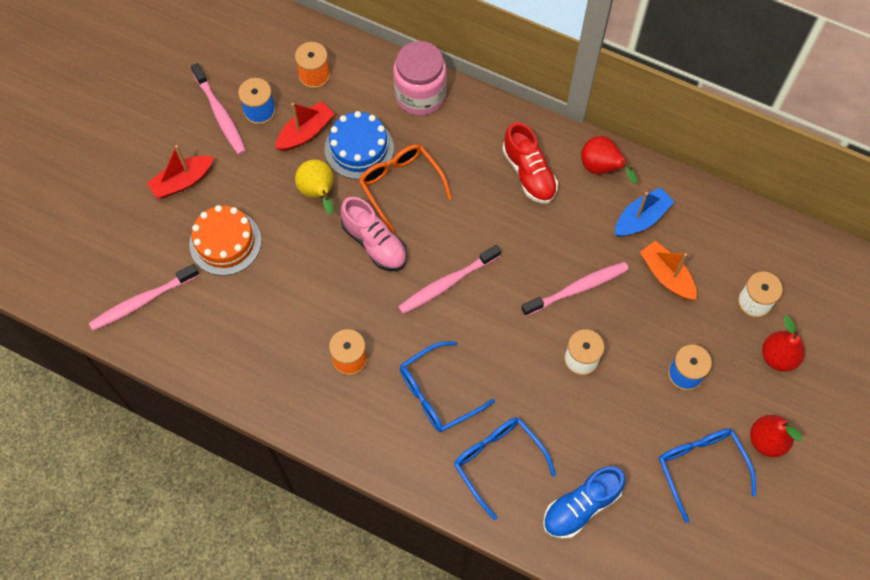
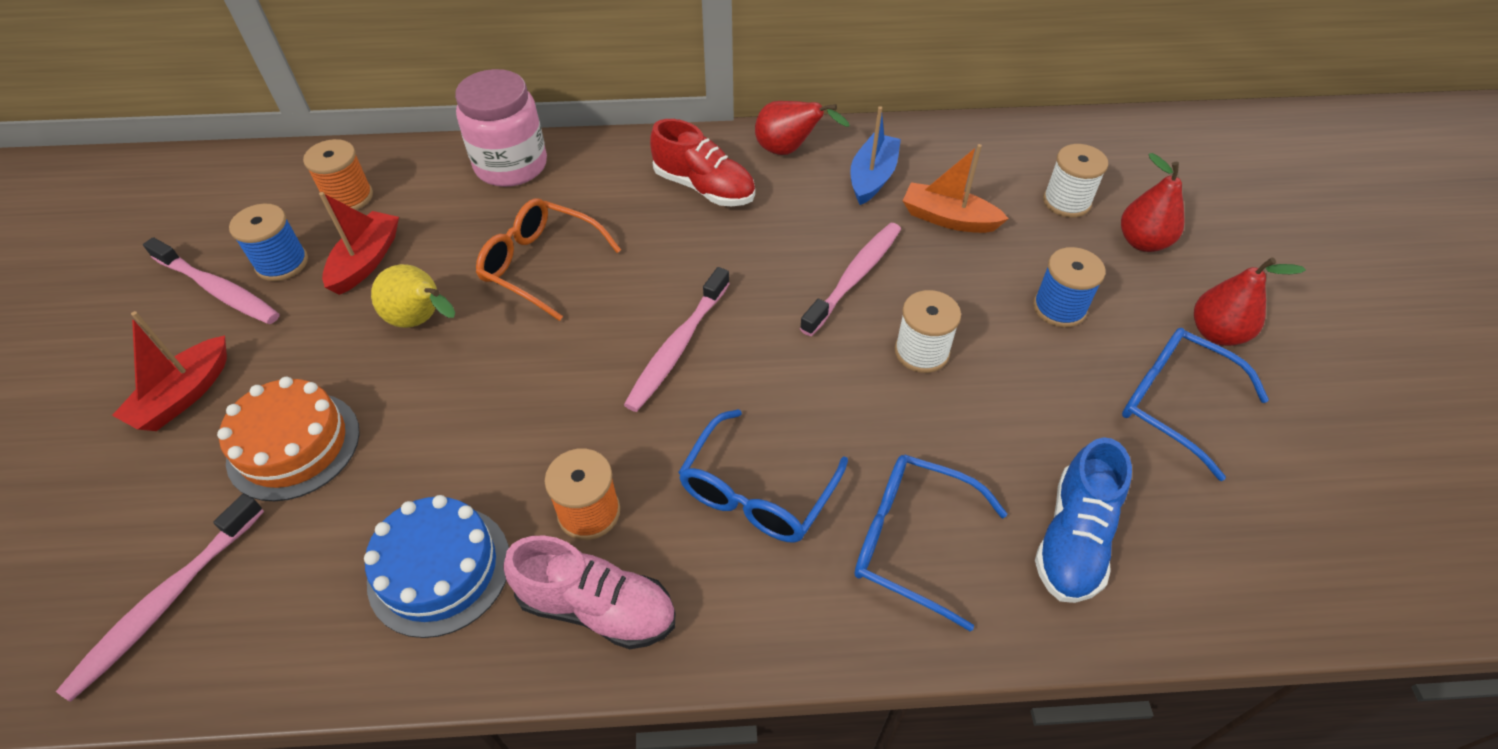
camera: 30 degrees left, 15 degrees down
blue cake [325,111,394,179] -> blue cake moved to [364,495,509,638]
pink shoe [340,197,407,271] -> pink shoe moved to [503,535,675,649]

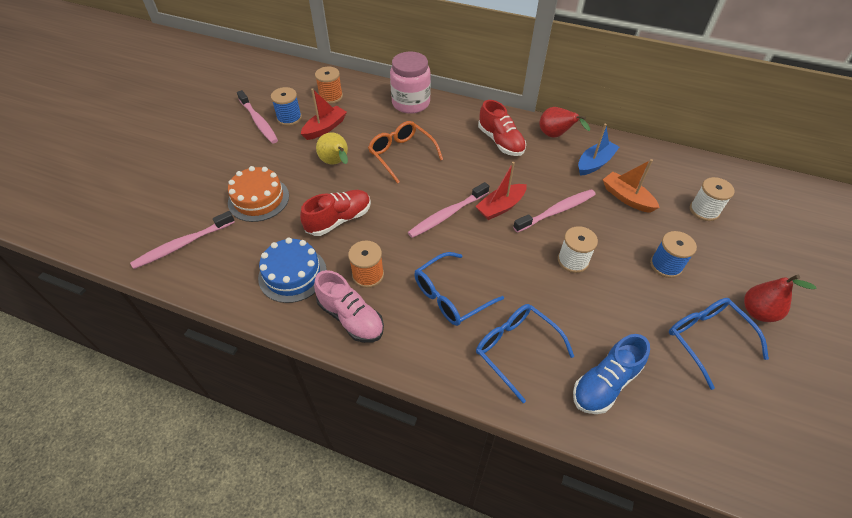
camera: 25 degrees right, 0 degrees up
red boat [112,311,227,431] -> red boat moved to [476,162,527,220]
red pear [1121,153,1185,252] -> none
none -> red shoe [300,190,371,236]

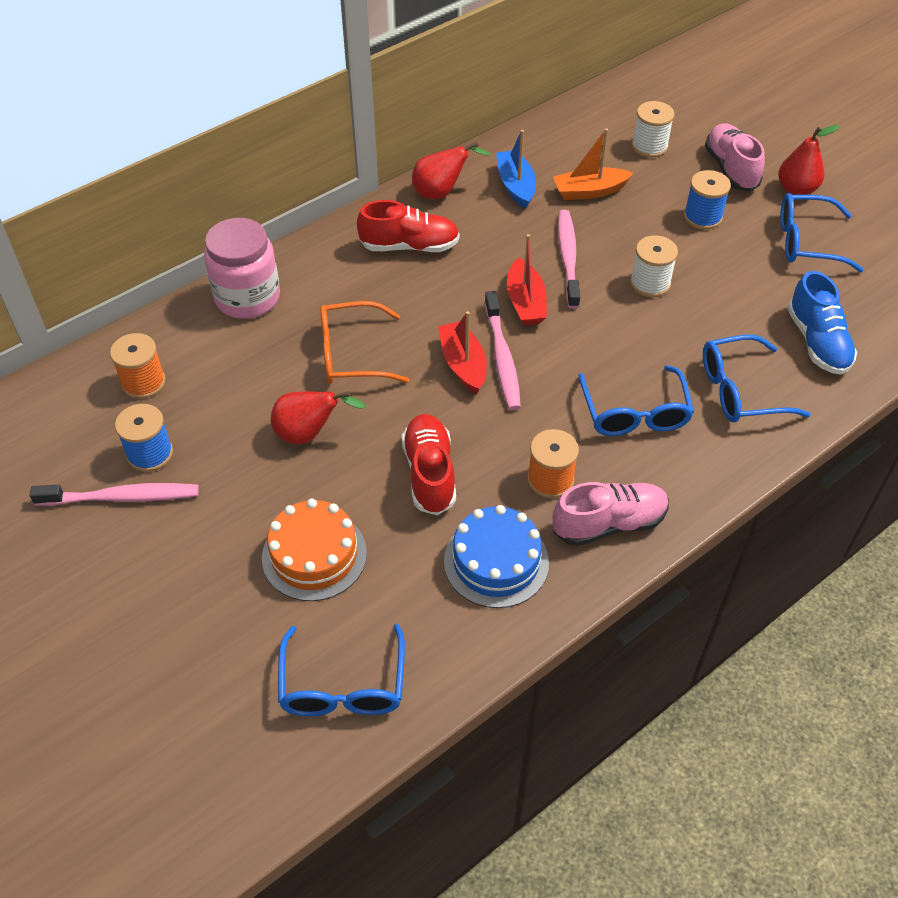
camera: 60 degrees left, 0 degrees up
pink toothbrush [130,211,235,269] -> blue glasses [278,624,405,716]
red boat [301,88,347,140] -> red boat moved to [438,311,487,394]
yellow pear [316,132,348,165] -> red pear [271,391,366,444]
none -> pink shoe [705,123,765,191]

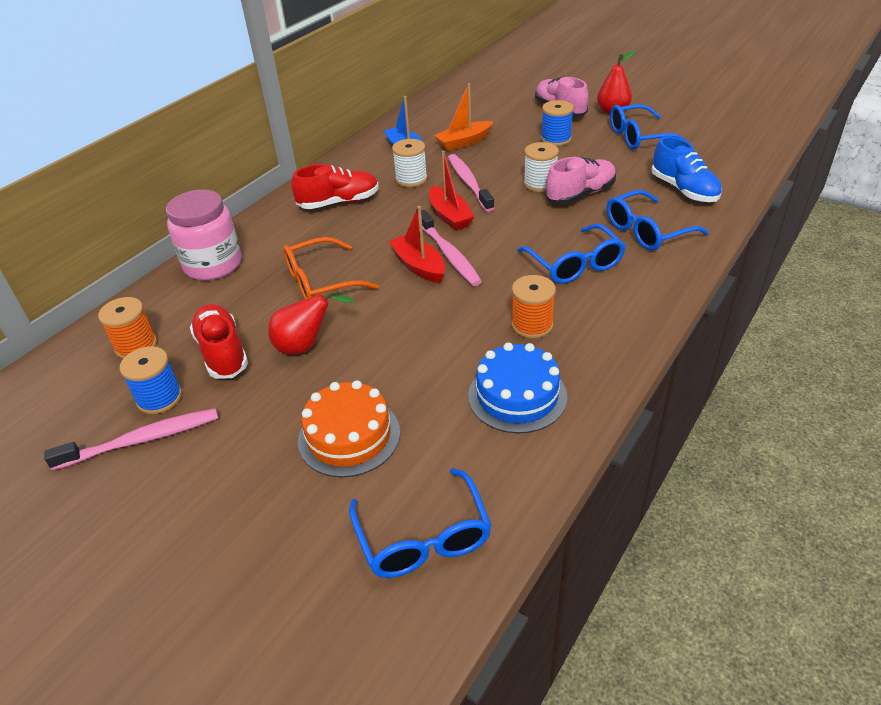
camera: 15 degrees left, 10 degrees down
red shoe [402,414,456,515] -> red shoe moved to [190,304,248,379]
red pear [412,142,490,199] -> none
pink shoe [553,482,669,546] -> pink shoe moved to [545,157,616,204]
white spool [632,101,674,158] -> white spool moved to [392,139,428,187]

